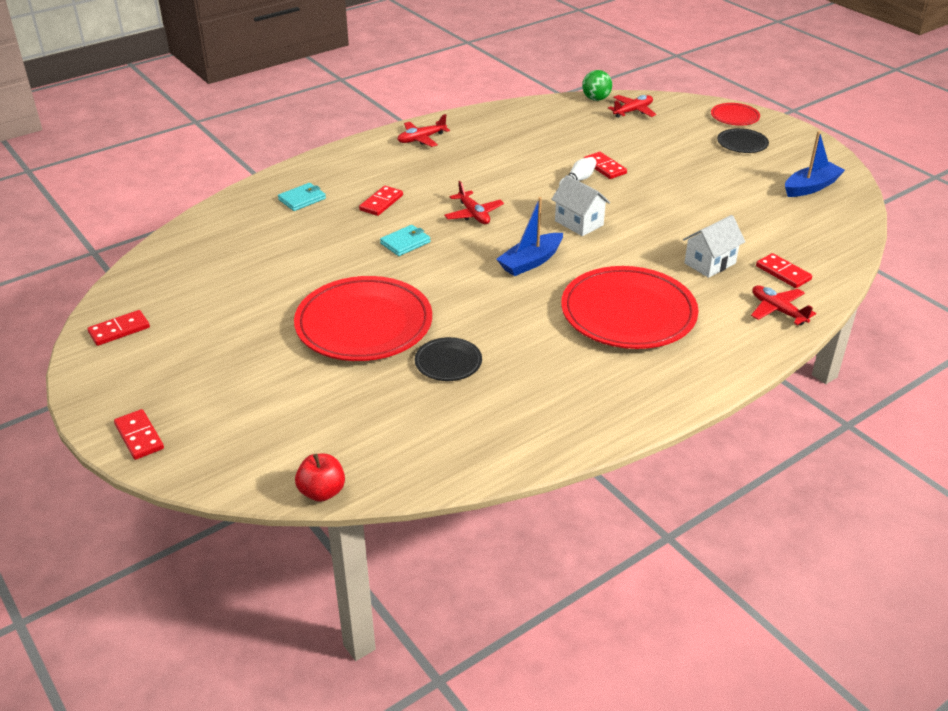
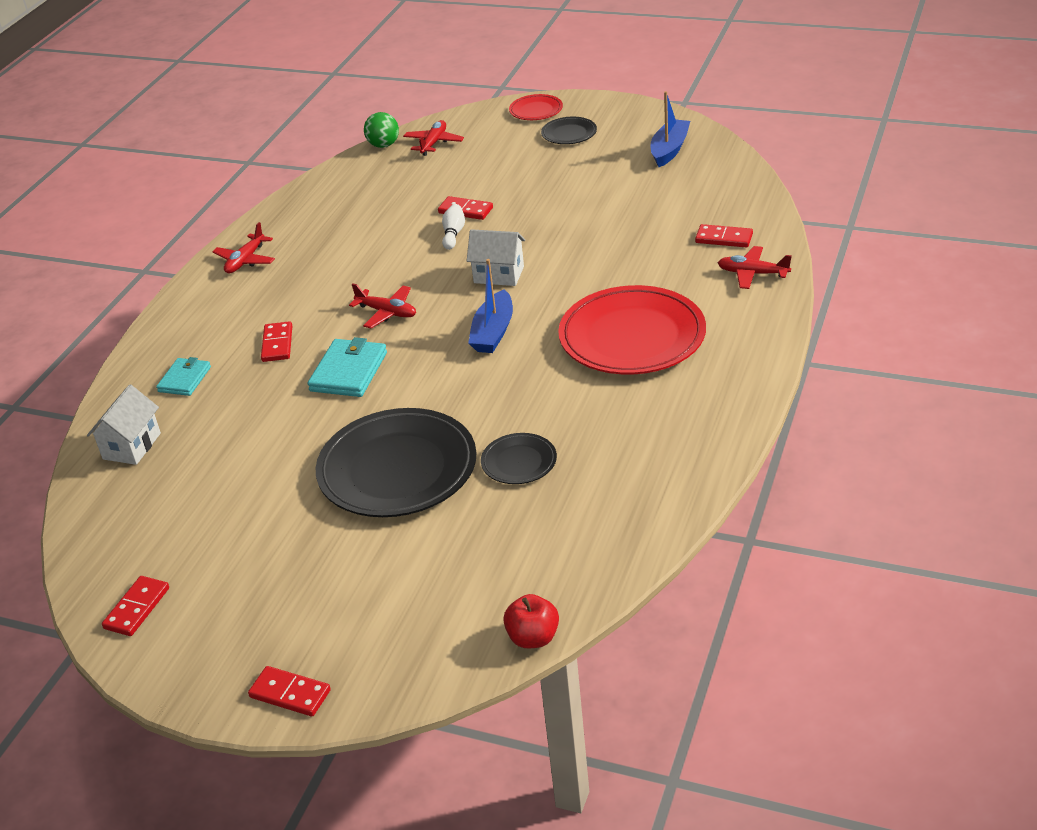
camera: 30 degrees left, 0 degrees up
red plate [294,276,432,361] -> black plate [316,408,477,517]
turquoise wallet [380,225,431,256] -> turquoise wallet [308,337,387,397], size x1.53
white house [683,215,745,278] -> white house moved to [87,384,161,465]

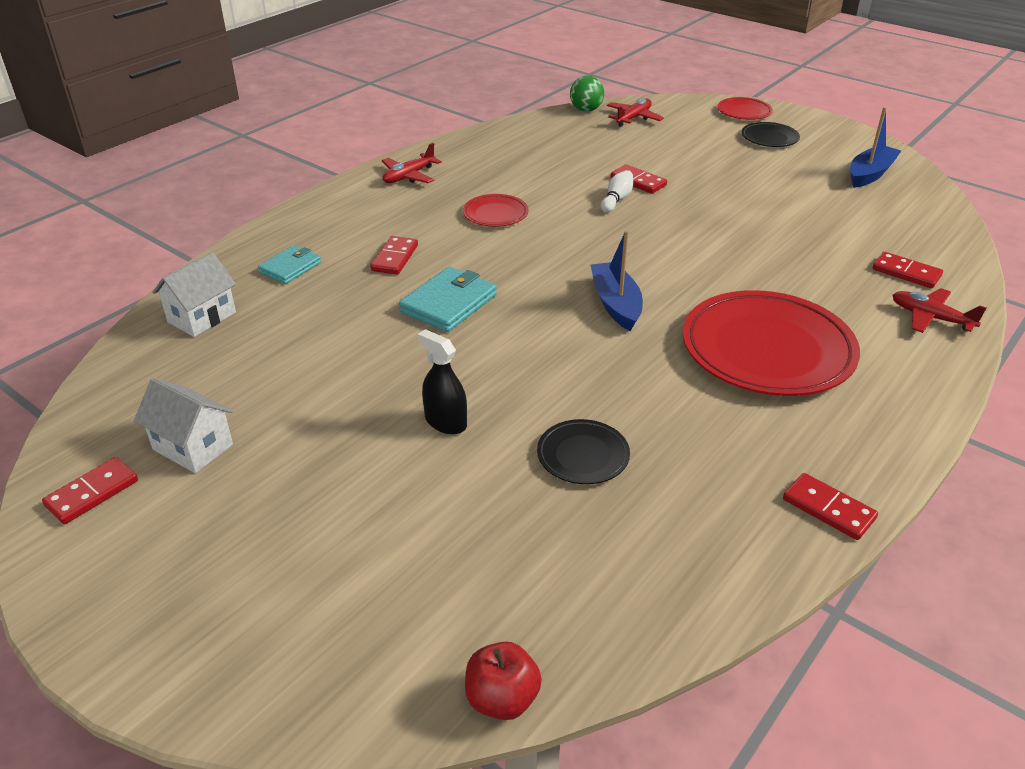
camera: 15 degrees right, 0 degrees up
red domino [248,666,331,716] -> red domino moved to [783,473,878,540]
black plate [316,408,477,517] -> black spray bottle [418,329,467,435]
red plane [349,283,416,328] -> none
white house [467,229,525,286] -> white house moved to [134,378,233,473]
blue boat [468,259,513,353] -> blue boat turned 135 degrees clockwise [591,230,643,331]
none -> red plate [463,194,529,227]

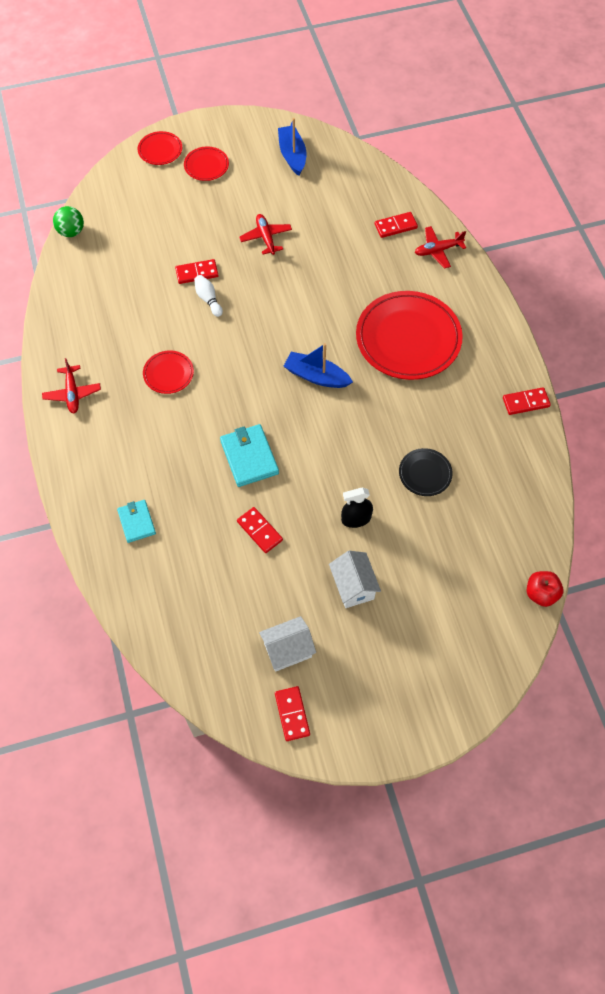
camera: 55 degrees left, 25 degrees up
white house [152,252,236,337] -> white house moved to [329,551,381,608]
red domino [370,236,418,275] -> red domino moved to [237,507,283,553]
red plane [607,98,664,127] -> red plane moved to [239,214,292,255]
black plate [741,122,800,147] -> red plate [184,147,229,181]

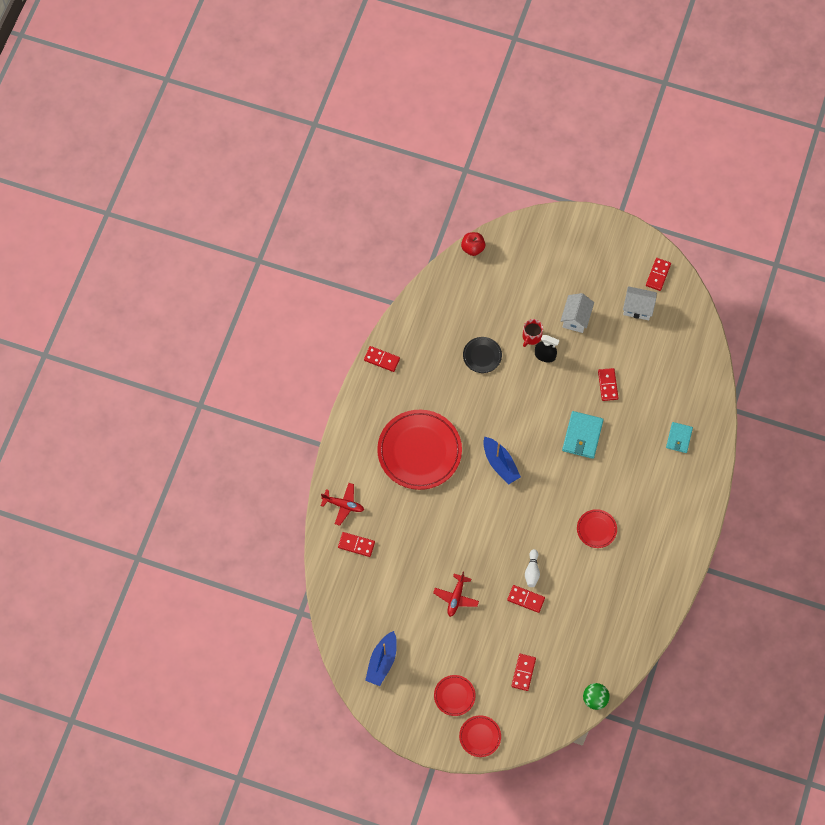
camera: 145 degrees left, 5 degrees up
red plane [42,358,101,413] -> none
none -> red domino [511,654,536,691]
none -> red mug [523,319,543,347]

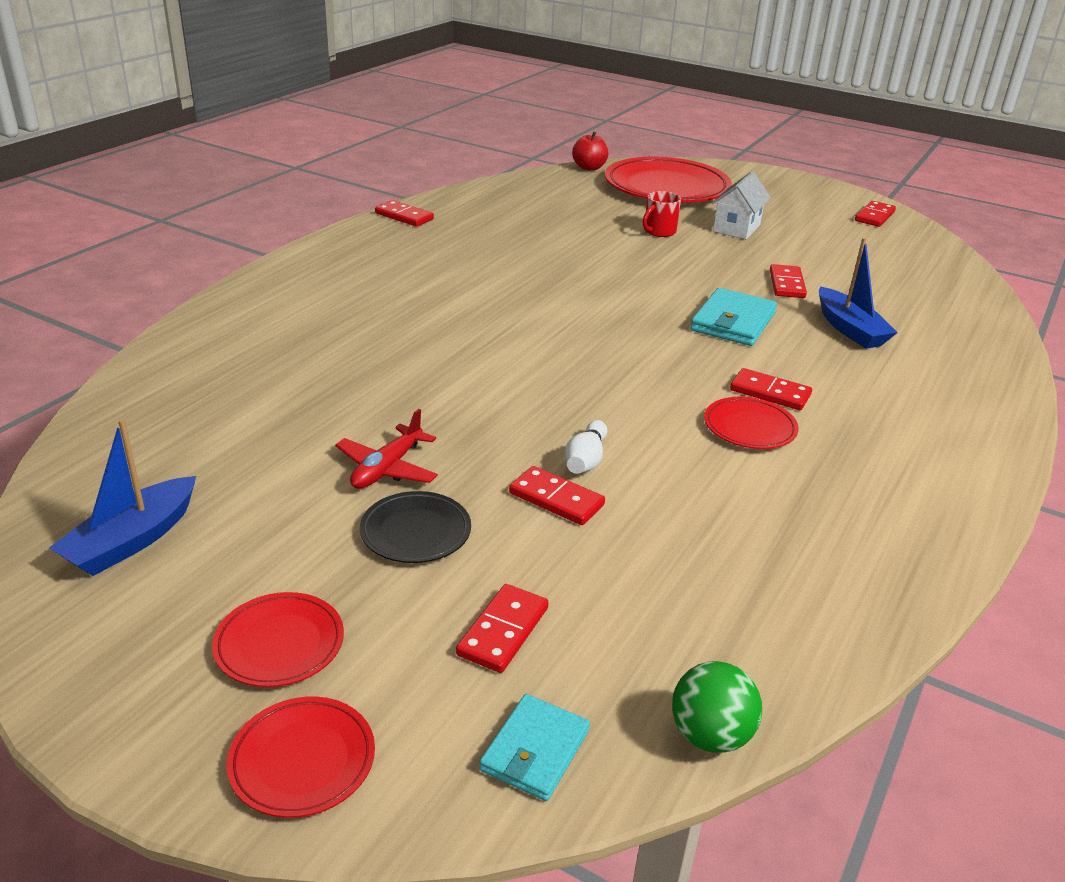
camera: 10 degrees right, 35 degrees down
red plane [321,483,364,526] -> none
red domino [338,532,375,557] -> red domino moved to [730,368,812,410]
red plate [377,410,462,490] -> red plate moved to [605,157,732,203]
black plate [463,337,502,373] -> black plate moved to [360,491,471,563]
blue boat [483,436,521,485] -> blue boat moved to [819,237,898,349]
black spray bottle [535,335,559,363] -> none
white house [623,286,657,320] -> none
turquoise wallet [666,422,693,453] -> turquoise wallet moved to [479,694,590,801]

